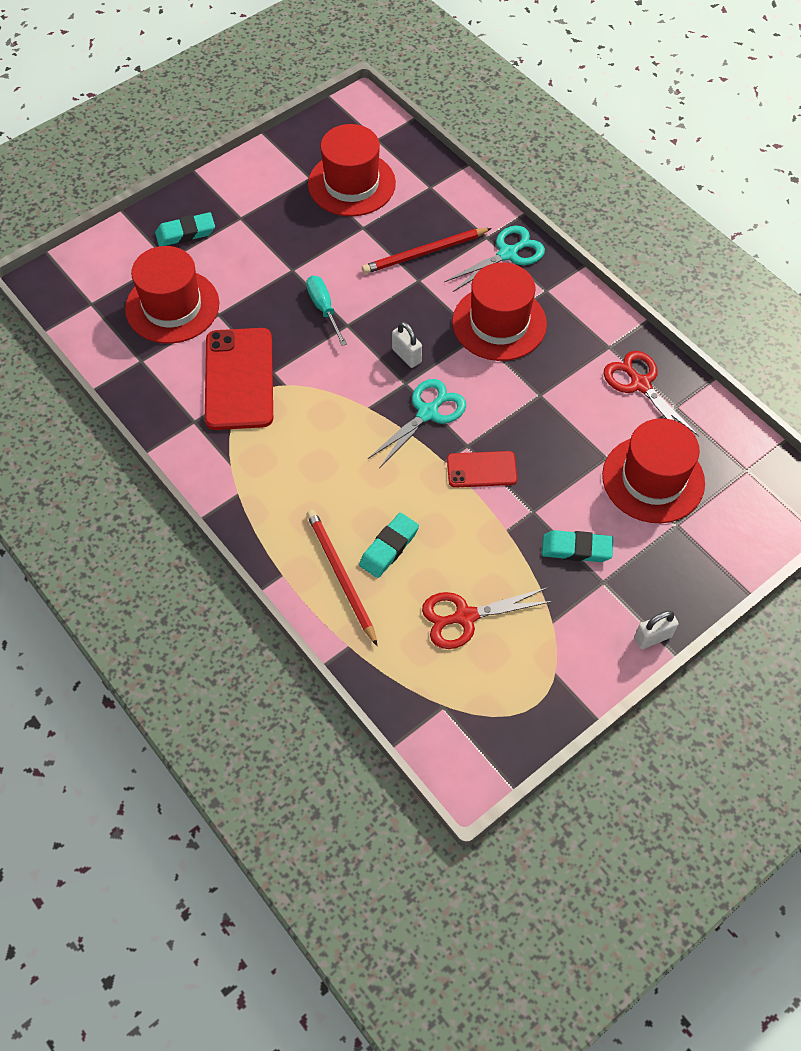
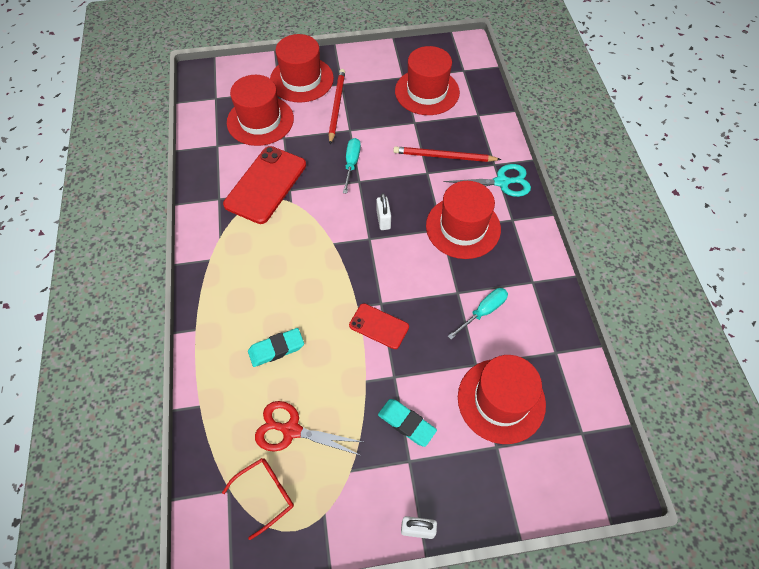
camera: 30 degrees right, 0 degrees up
turquoise eraser [155,212,215,246] -> red hat [270,34,334,103]
red pencil [307,510,377,646] -> red pencil moved to [329,69,345,144]
turquoise scissors [368,379,466,469] -> none
red scissors [603,351,699,436] -> none
none -> red glasses [222,458,294,540]
none -> turquoise screwdriver [448,288,508,340]

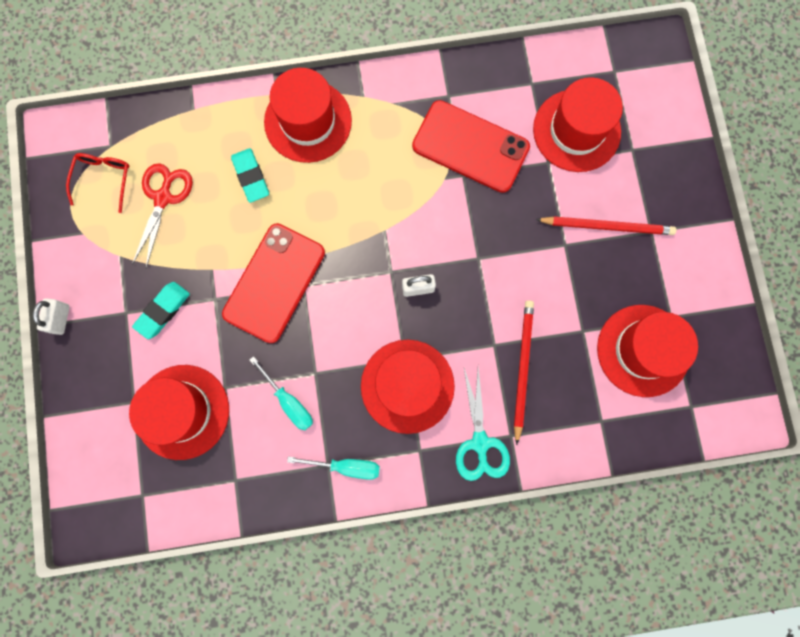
camera: 90 degrees right, 20 degrees up
red glasses [222,458,294,540] -> red glasses turned 135 degrees counterclockwise [66,153,130,213]
red hat [270,34,334,103] -> red hat moved to [264,68,352,163]
turquoise screwdriver [343,138,361,194] -> turquoise screwdriver moved to [287,456,380,480]
red phone [349,303,409,349] -> red phone [222,223,325,343], size x1.82

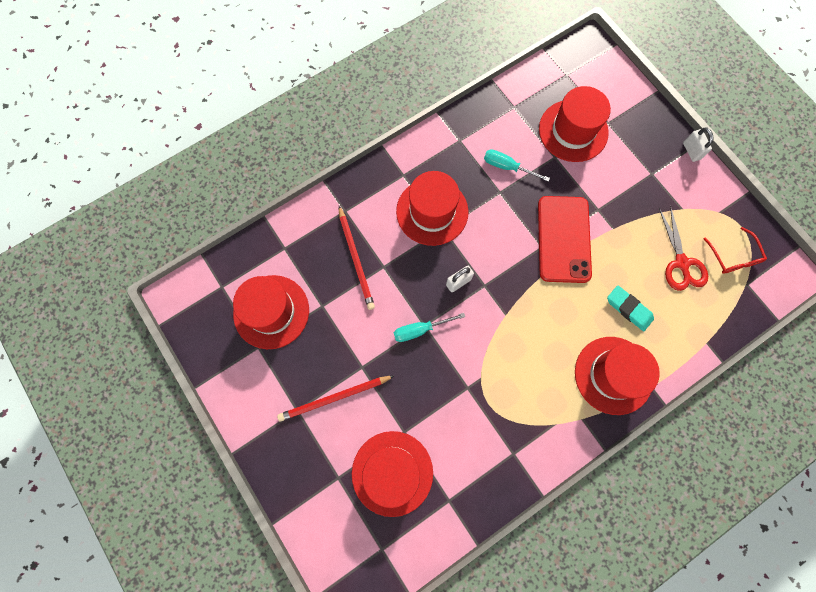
camera: 155 degrees right, 5 degrees down
turquoise eraser [132,282,190,339] -> none
turquoise screwdriver [287,456,380,480] -> turquoise screwdriver moved to [394,313,465,342]
red phone [412,100,530,193] -> none
turquoise scissors [456,368,510,481] -> none

